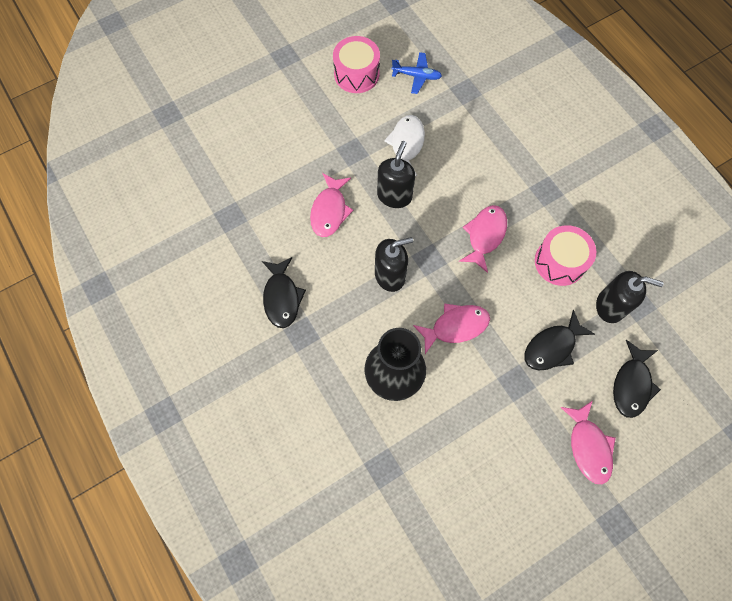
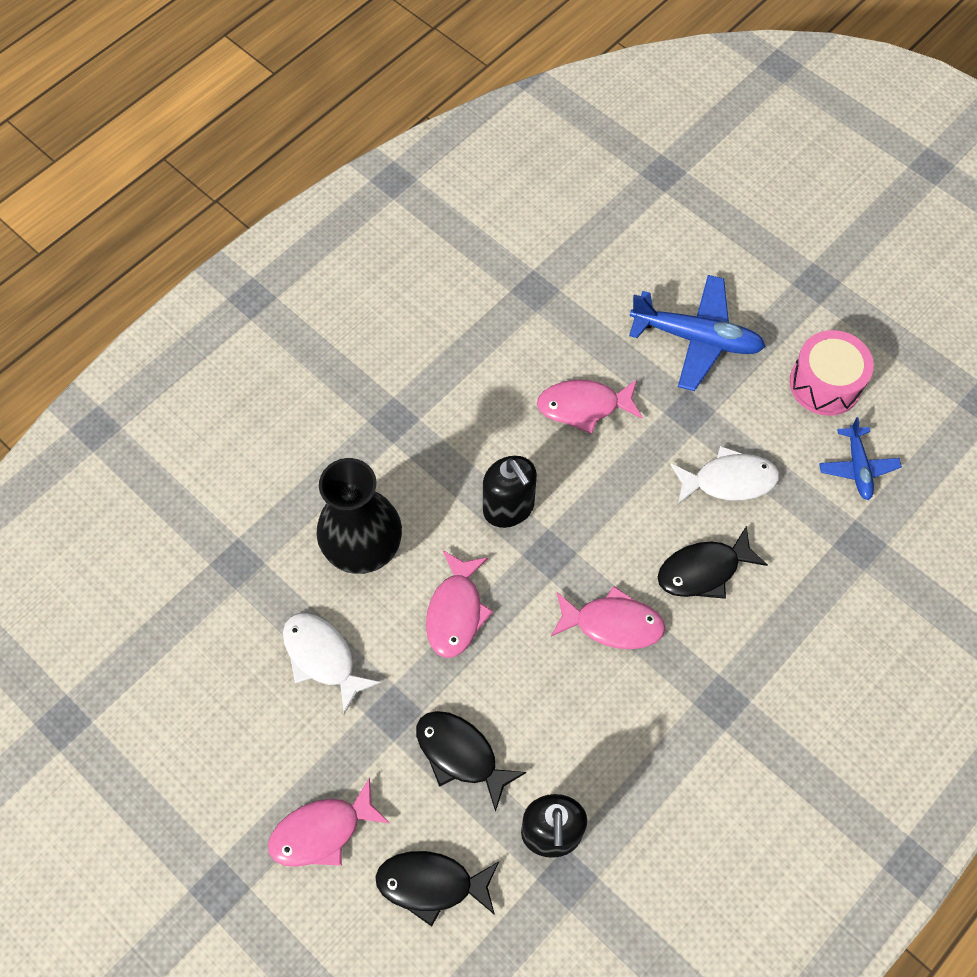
camera: 75 degrees right, 5 degrees down
black fish [262,257,306,328] -> black fish moved to [658,526,768,599]
black soap dispenser [377,141,415,208] -> none
pink fish [413,304,490,354] -> pink fish turned 45 degrees clockwise [426,551,493,658]
pink drum [535,225,596,286] -> none
none -> white fish [283,613,381,714]
none -> blue plane [629,275,766,391]

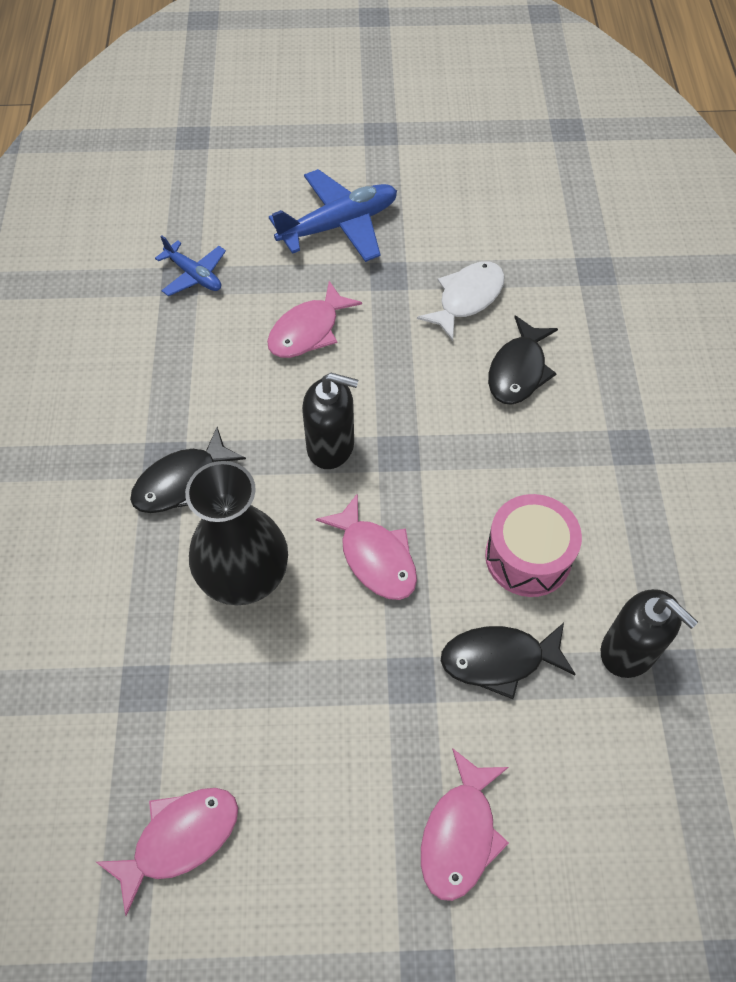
camera: 45 degrees left, 5 degrees down
white fish [283,613,381,714] -> none
black fish [375,851,499,927] -> black fish moved to [130,427,246,513]
pink fish [551,586,665,649] -> pink fish moved to [96,788,238,916]
pink drum [790,330,874,416] -> pink drum moved to [485,494,582,597]
blue plane [819,417,902,500] -> blue plane moved to [155,235,226,296]

